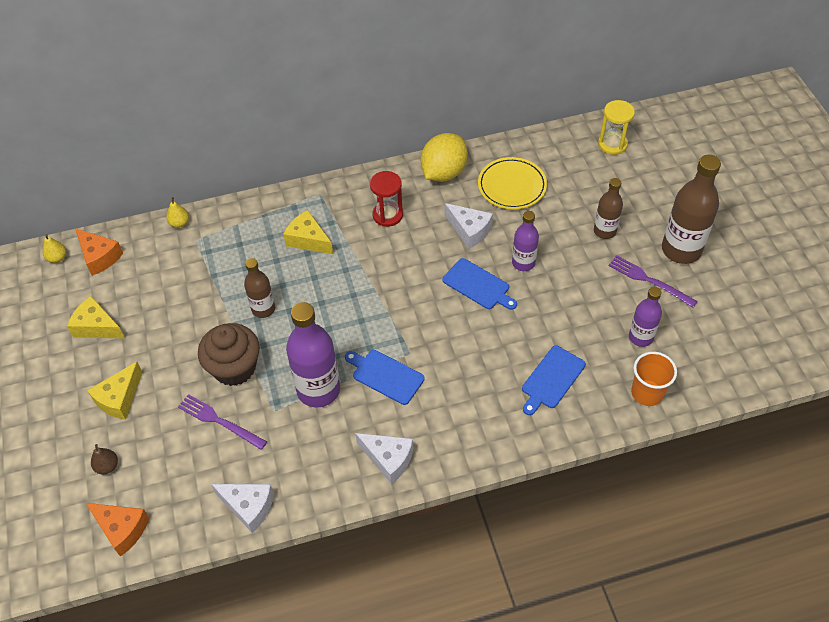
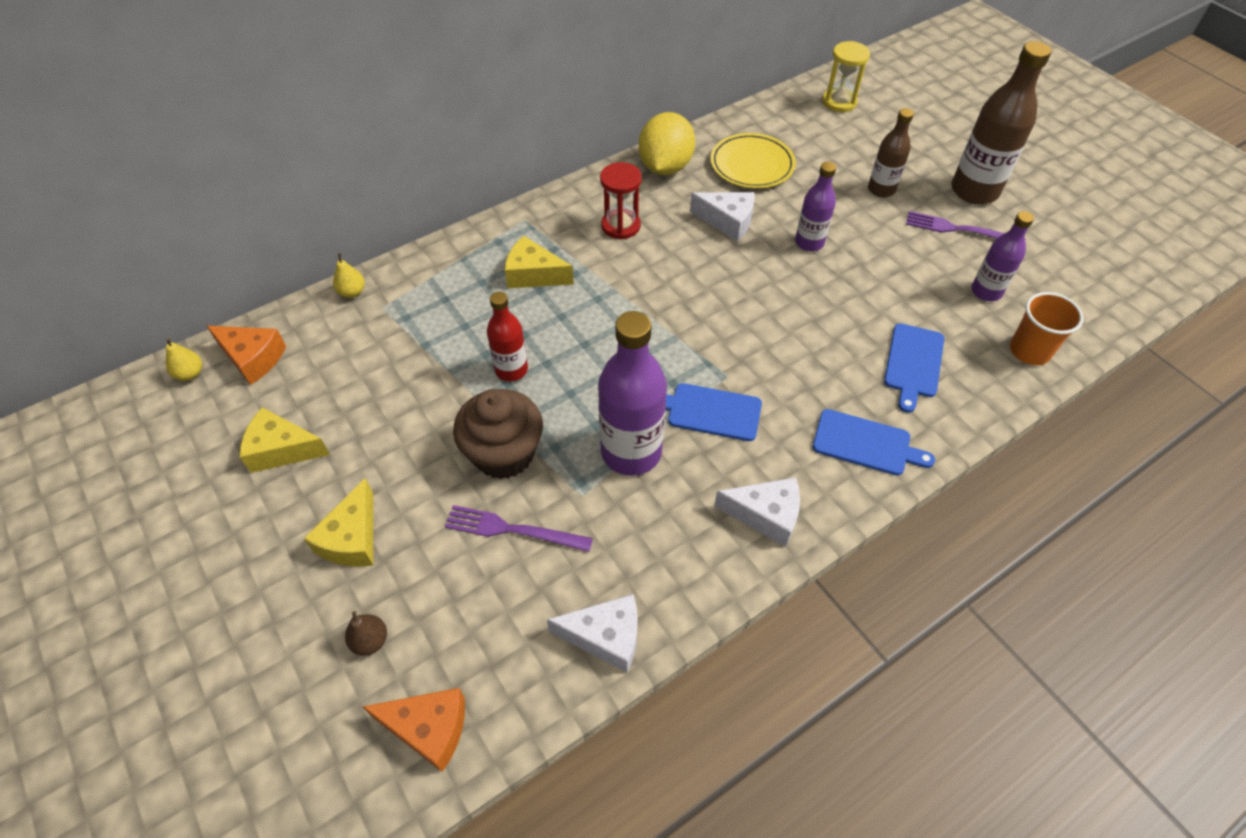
camera: 20 degrees left, 0 degrees up
brown bottle [244,258,275,318] -> red bottle [487,292,528,382]
blue cutting board [443,258,517,310] -> blue cutting board moved to [813,409,935,476]

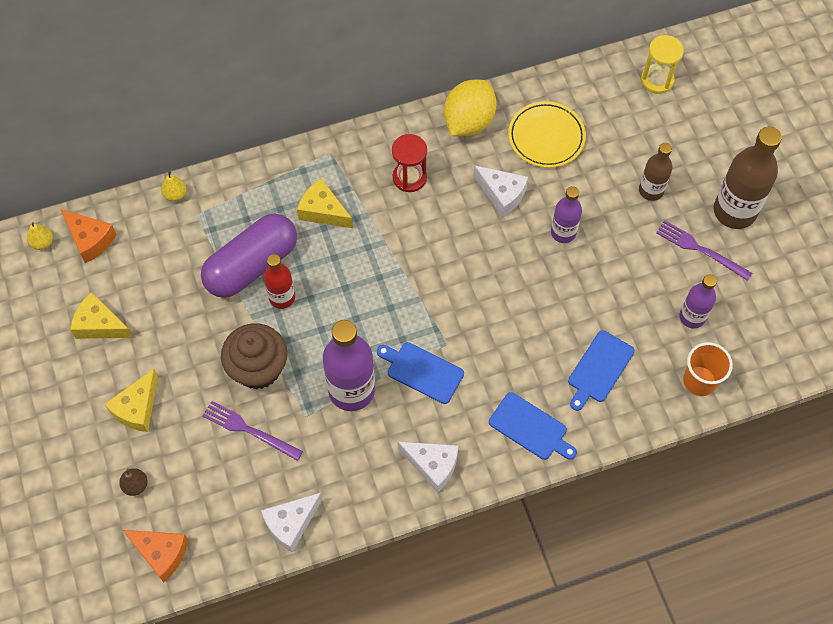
camera: 15 degrees right, 10 degrees up
white cheese [547,594,638,673] -> white cheese turned 120 degrees clockwise [261,493,323,552]
none -> purple capsule [201,213,297,298]

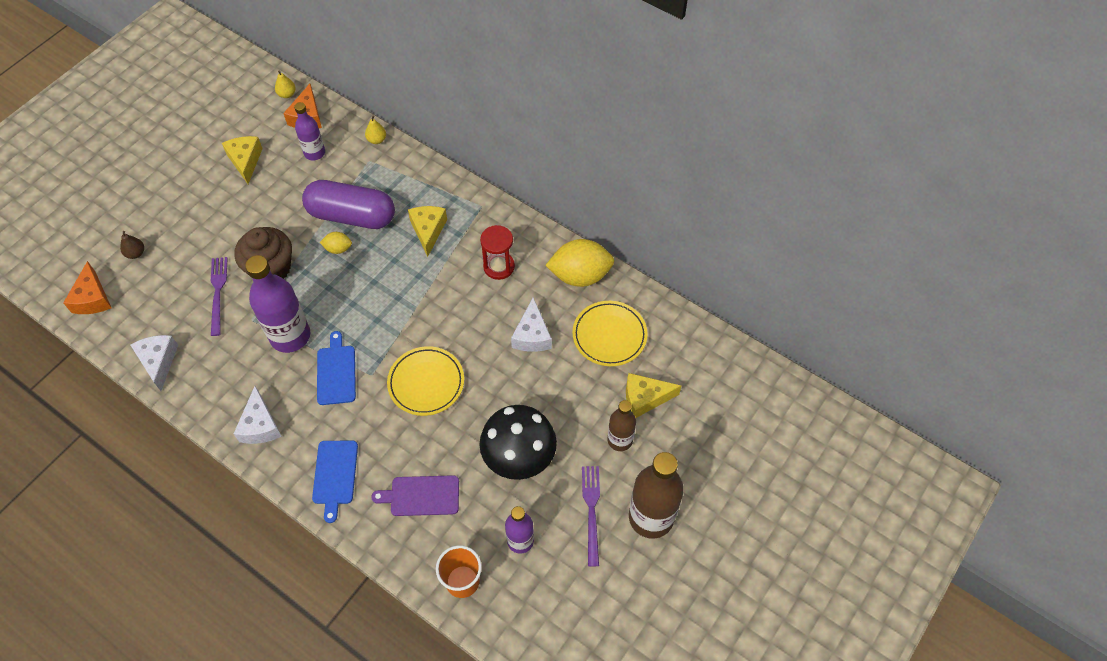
camera: 55 degrees right, 5 degrees down
yellow cheese [104,369,158,432] -> yellow cheese moved to [626,373,681,418]
white cheese [261,493,323,552] -> white cheese turned 60 degrees clockwise [130,335,178,391]
red bottle [264,254,295,309] -> yellow lemon [320,232,352,254]
purple bottle [551,186,582,243] -> purple bottle moved to [294,102,325,160]
blue cutting board [568,330,635,411] -> purple cutting board [371,475,459,516]
yellow hourglass [641,35,684,94] -> none
none -> yellow plate [387,346,464,416]
none -> black mushroom [479,405,557,480]

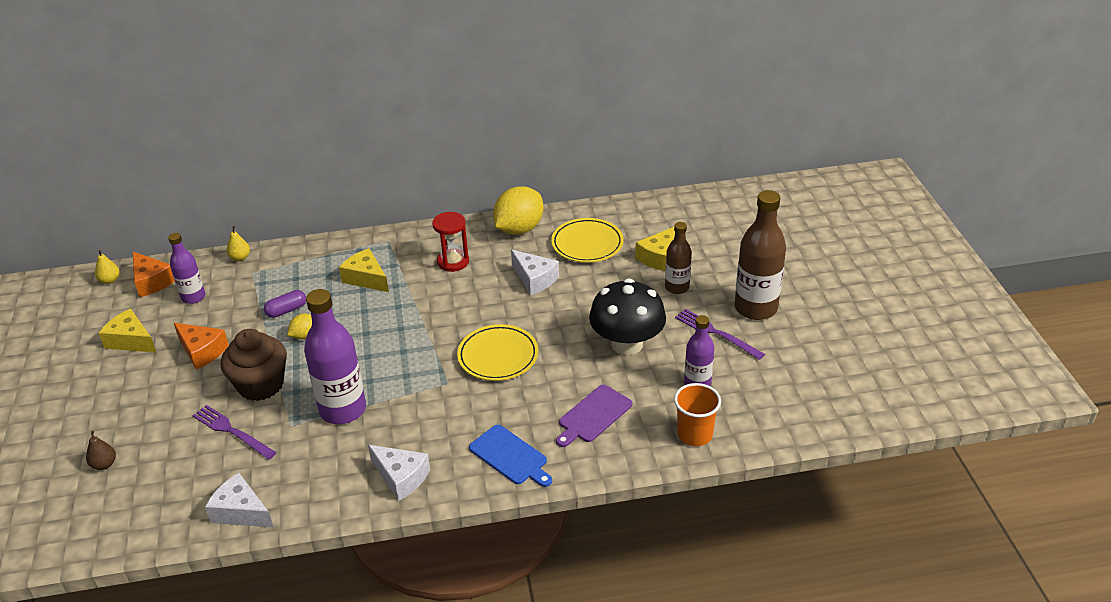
camera: 45 degrees left, 20 degrees down
orange cheese [63,261,111,314] -> orange cheese moved to [174,323,229,370]
purple capsule [302,180,395,229] -> purple capsule [264,290,306,318], size x0.43
blue cutting board [317,331,356,405] -> none

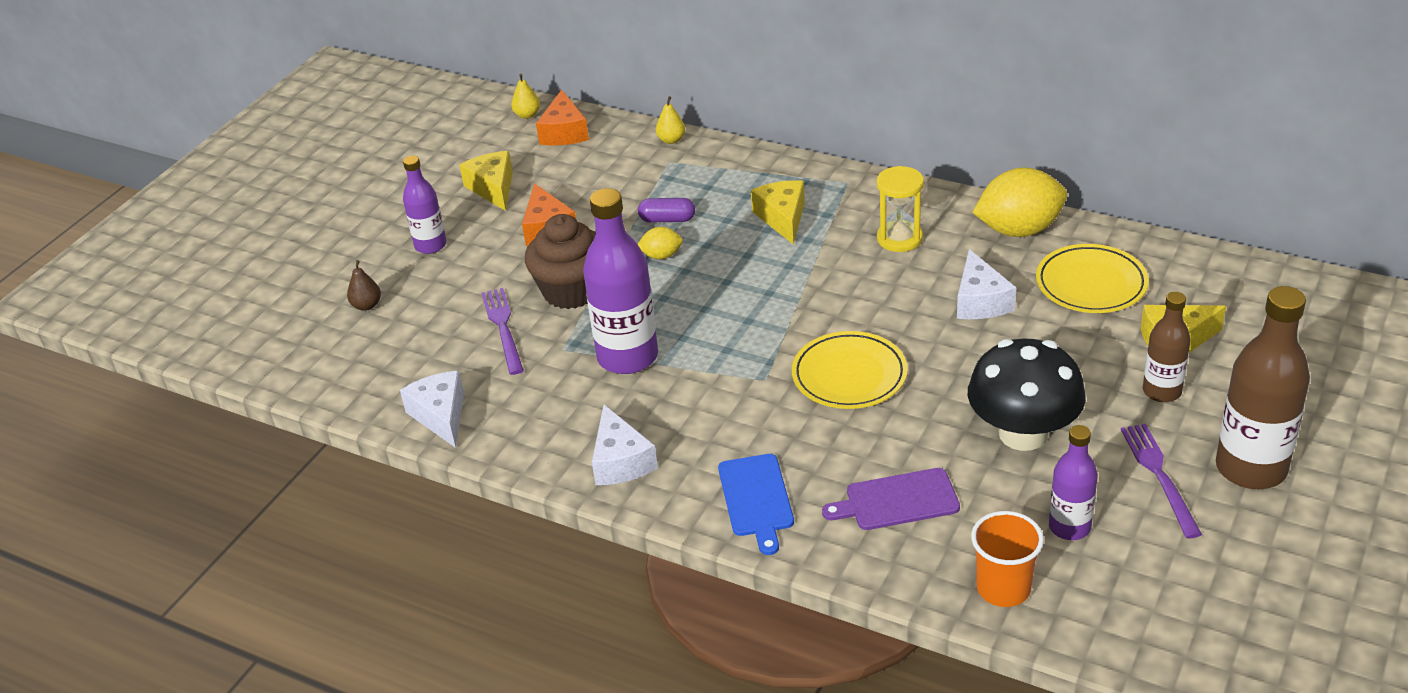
camera: 40 degrees right, 0 degrees up
purple bottle [168,233,206,304] -> purple bottle moved to [403,156,447,254]
red hourglass [432,212,469,272] -> yellow hourglass [877,166,924,252]

